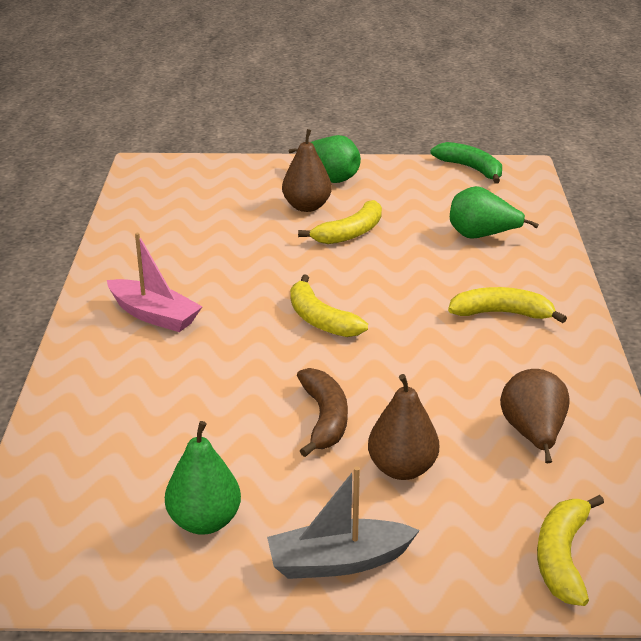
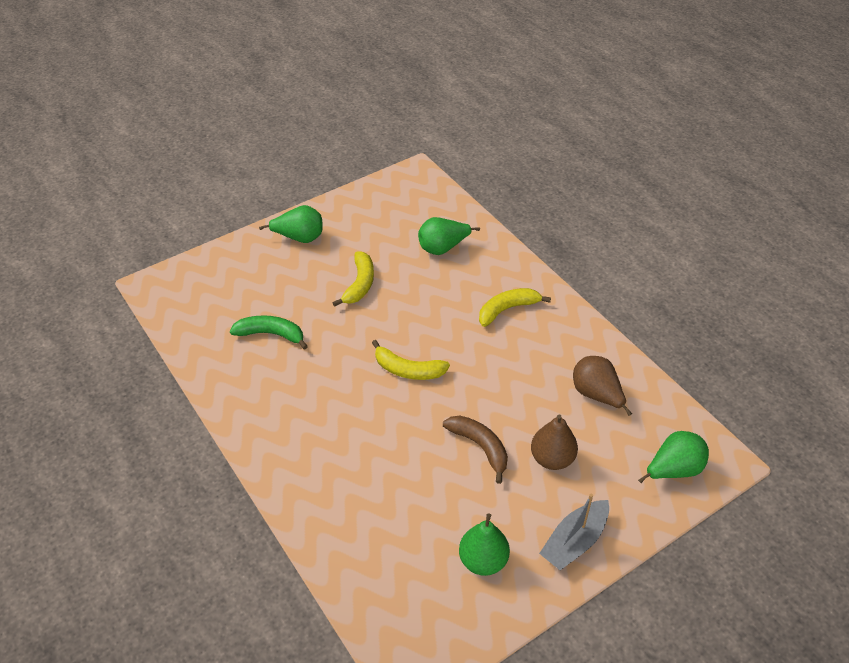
camera: 35 degrees left, 15 degrees up
pink boat [107,233,203,332] -> none
brown pear [282,129,332,212] -> none
green banana [431,142,502,184] -> green banana moved to [230,315,308,350]
yellow banana [537,495,604,606] -> green pear [638,431,709,483]

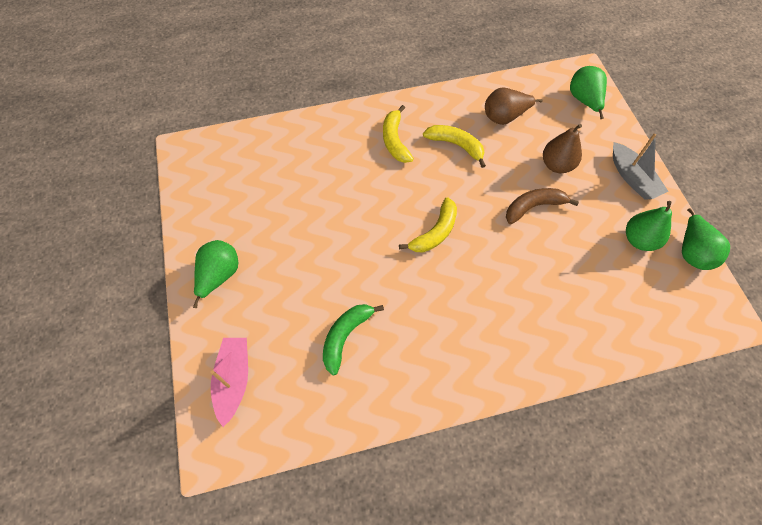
camera: 70 degrees left, 15 degrees up
yellow banana [332,252,374,307] -> yellow banana moved to [423,125,486,168]
green pear [418,217,480,255] -> green pear moved to [682,208,730,270]
none -> pink boat [211,338,248,427]

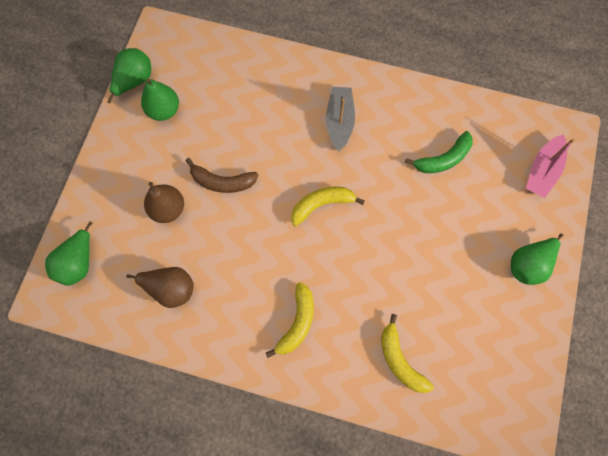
camera: 150 degrees left, 10 degrees up
yellow banana [423,125,486,168] -> yellow banana moved to [381,314,434,393]
grey boat [613,134,669,200] -> grey boat moved to [326,87,355,151]

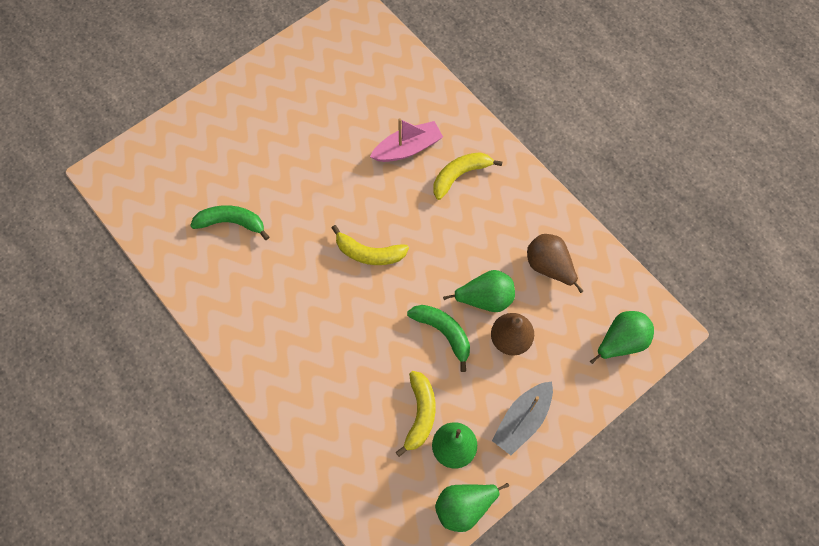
camera: 145 degrees left, 5 degrees down
brown banana [186,158,258,193] -> green banana [407,305,470,372]
grey boat [326,87,355,151] -> grey boat moved to [492,381,553,455]
yellow banana [381,314,434,393] -> yellow banana moved to [396,371,436,457]
green pear [511,234,563,285] -> green pear moved to [443,270,515,312]
pink boat [526,134,575,198] -> pink boat moved to [370,118,443,162]

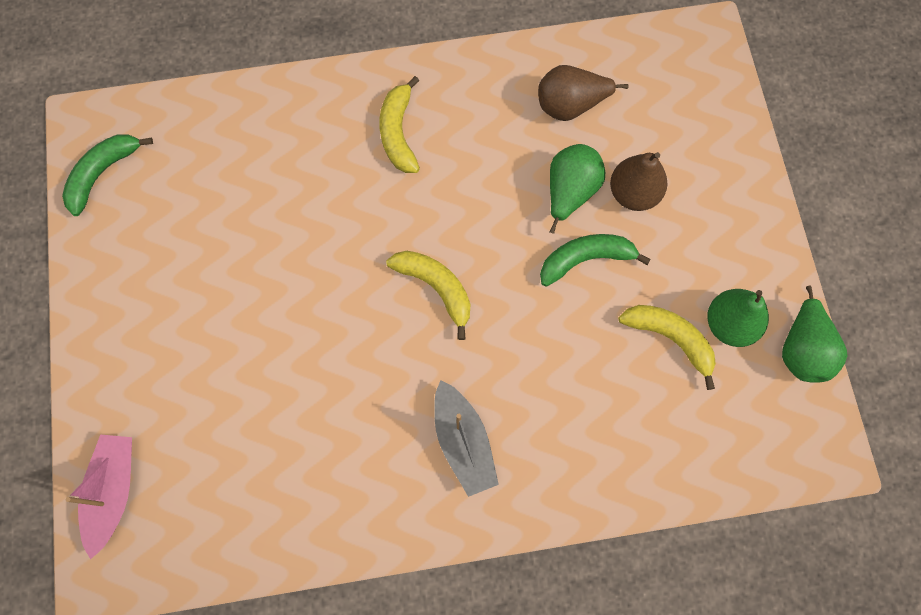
camera: 60 degrees left, 5 degrees up
green banana [190,205,269,240] -> green banana moved to [62,134,153,216]
yellow banana [332,225,409,265] -> yellow banana turned 90 degrees counterclockwise [386,251,470,340]
pink boat [370,118,443,162] -> pink boat moved to [66,435,132,559]
grey boat [492,381,553,455] -> grey boat moved to [434,380,499,497]
green pear [590,311,654,364] -> none

